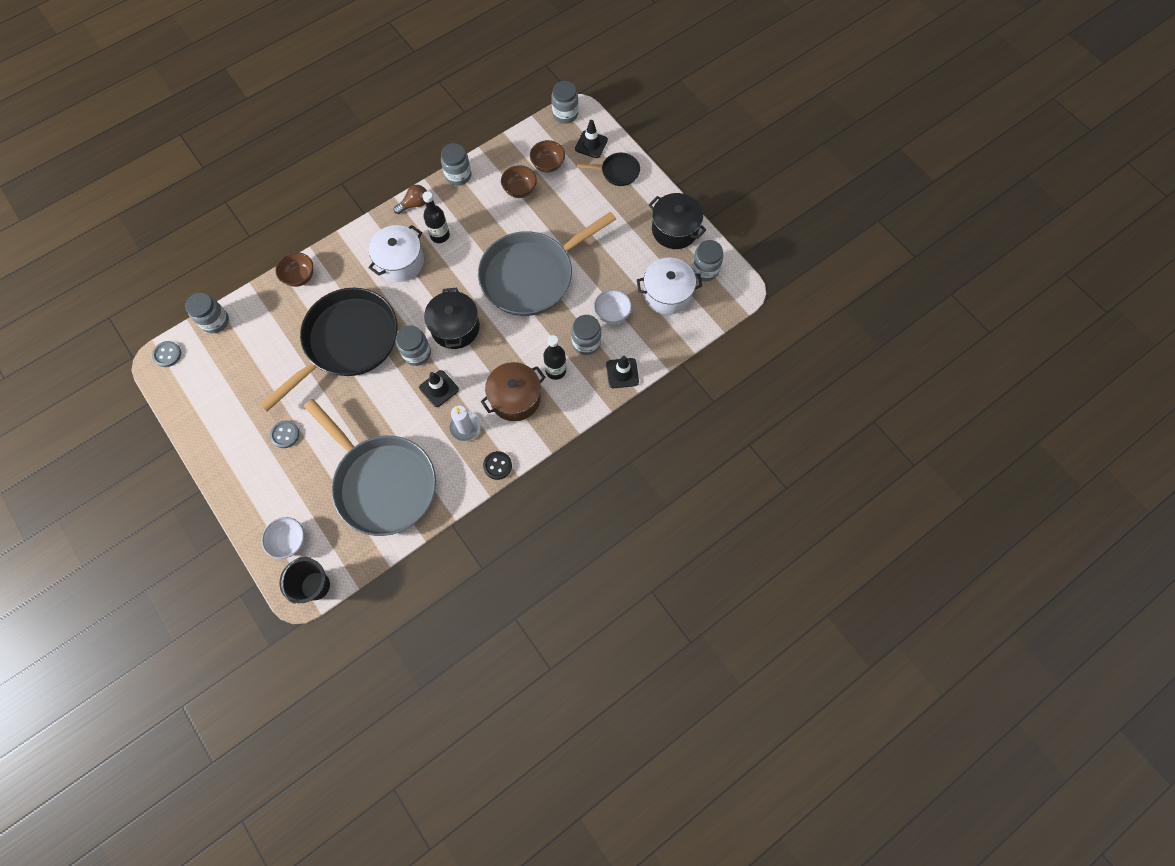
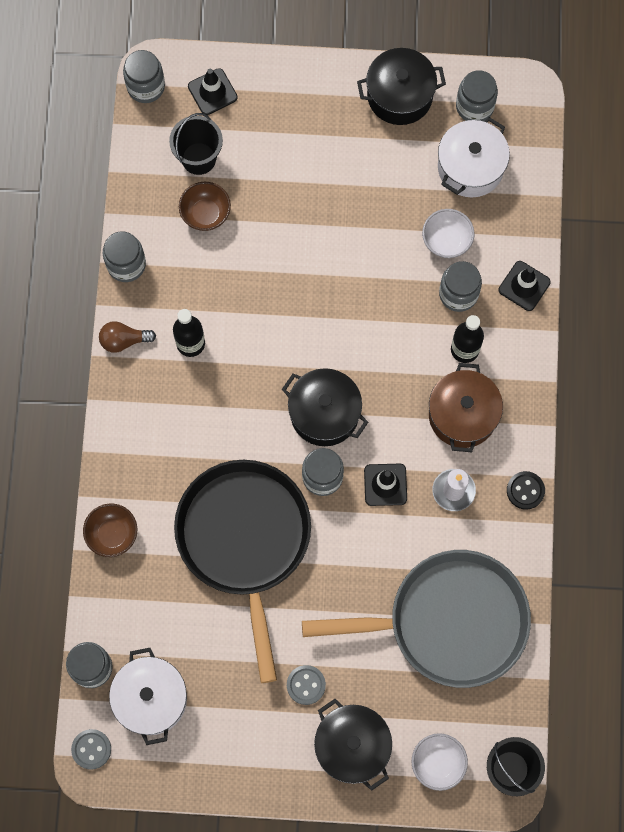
camera: 50 degrees left, 5 degrees up
white pot [368,225,424,282] -> white pot moved to [109,648,187,745]
brown light bulb [394,185,427,214] -> brown light bulb turned 105 degrees counterclockwise [99,321,156,353]
grey pan [478,212,616,316] -> none
brown bowl [530,140,565,173] -> black bucket [169,113,223,175]
black pan [577,152,640,186] -> none
none -> black pot [314,699,392,791]

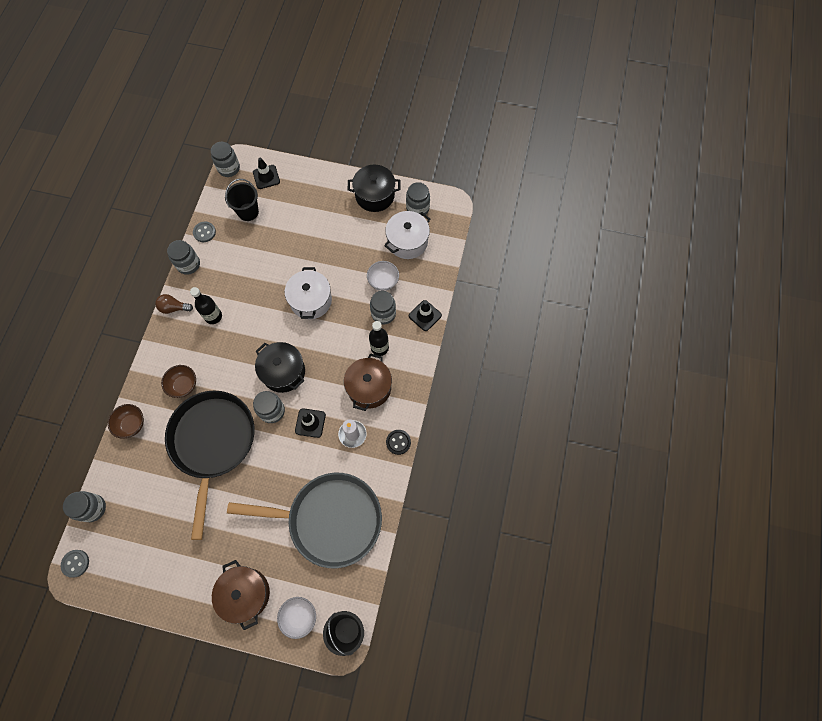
camera: 10 degrees right, 5 degrees down
white pot [109,648,187,745] -> white pot moved to [285,267,332,319]
brown bowl [179,182,231,231] -> brown bowl moved to [161,365,196,398]
grey button [287,665,326,705] -> grey button moved to [193,222,216,242]
black pot [314,699,392,791] -> brown pot [212,560,270,630]

